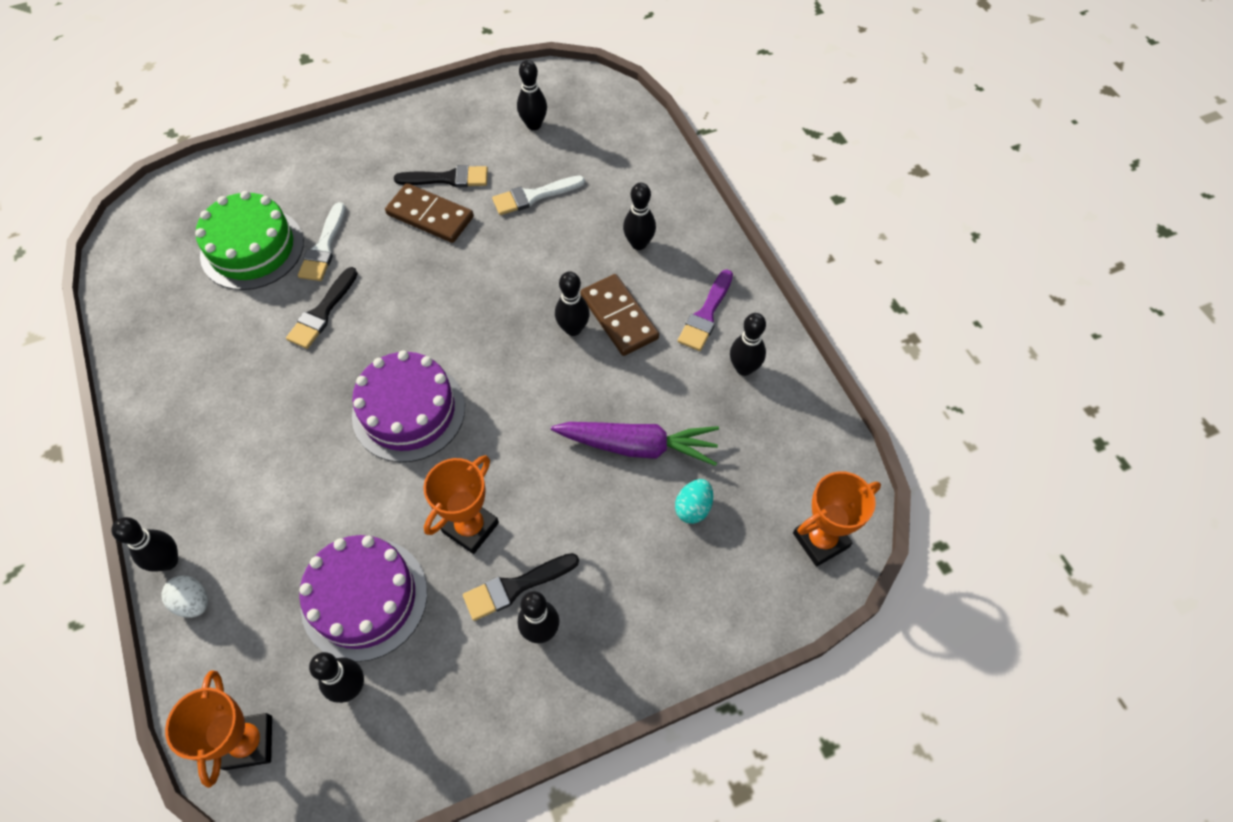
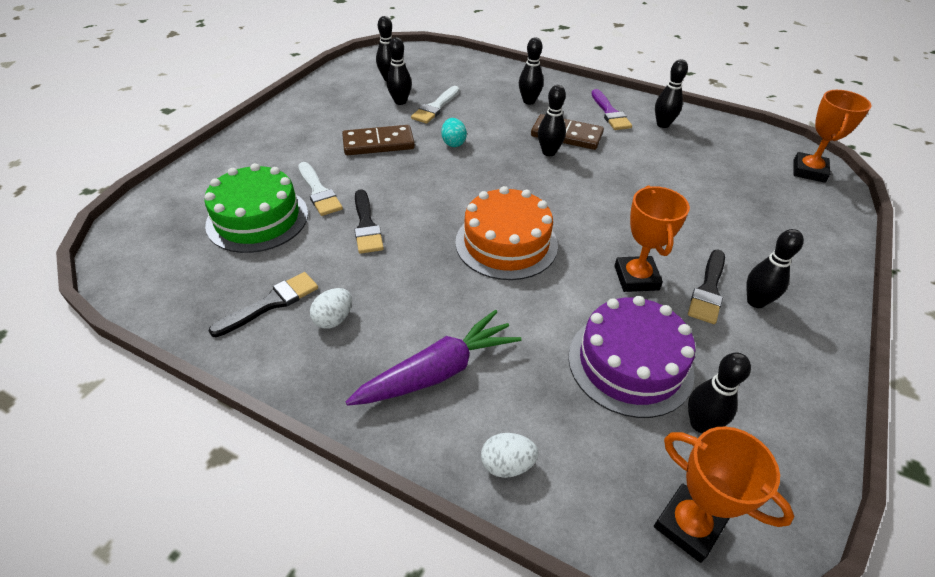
camera: 40 degrees left, 15 degrees down
black bowling pin [111,517,178,572] -> black bowling pin moved to [387,37,412,105]
purple cake [352,350,465,462] -> orange cake [455,186,558,280]
black brush [394,165,488,188] -> black brush moved to [208,272,318,337]
purple carrot [551,422,719,466] -> purple carrot moved to [346,310,522,406]
turquoise egg [675,479,713,524] -> turquoise egg moved to [441,118,467,147]
none -> white egg [310,288,352,329]

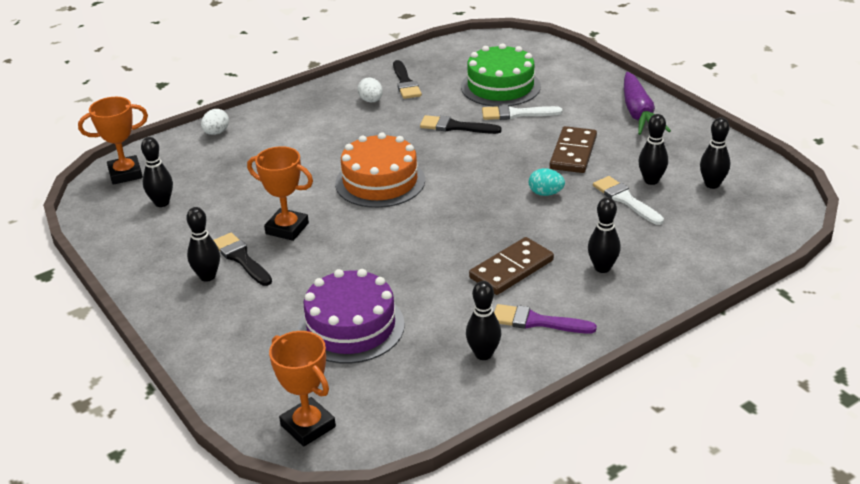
camera: 120 degrees right, 10 degrees down
purple carrot [346,310,522,406] -> purple carrot moved to [624,72,671,135]
black bowling pin [538,85,566,156] -> none
purple cake [568,296,696,418] -> purple cake moved to [298,269,405,364]

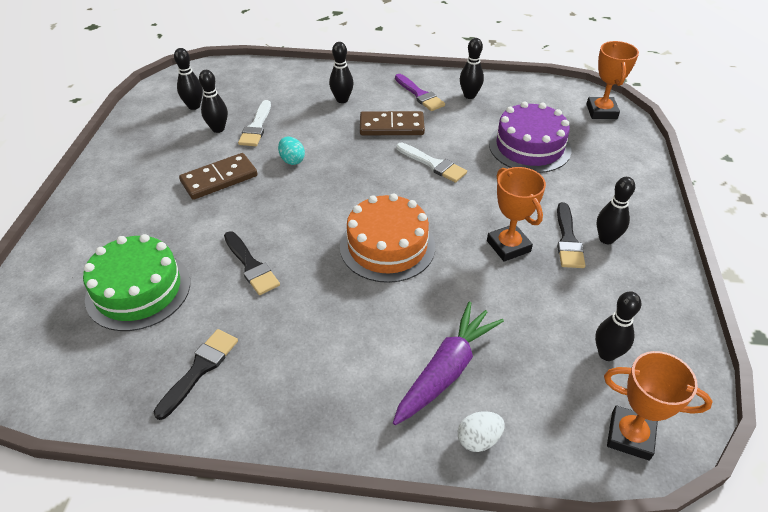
camera: 140 degrees left, 10 degrees up
white egg [357,77,383,102] -> none
white brush [482,105,563,120] -> white brush moved to [397,143,467,183]
purple carrot [624,72,671,135] -> purple carrot moved to [393,302,504,425]

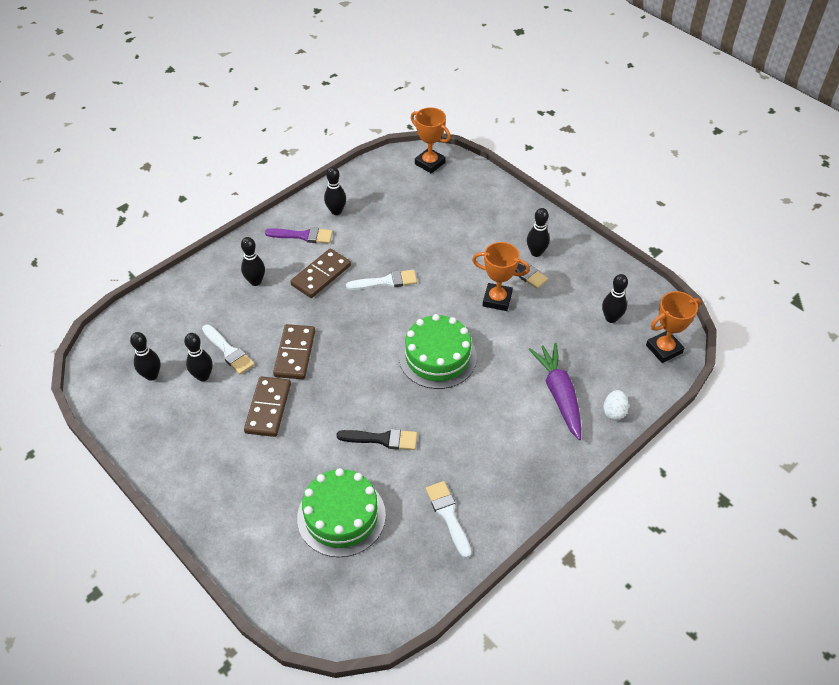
camera: 50 degrees left, 5 degrees up
black brush [154,329,238,420] -> white brush [426,481,471,558]
turquoise egg [278,136,305,165] -> brown domino [273,324,315,379]
orange cake [340,193,435,283] -> green cake [399,314,477,389]
purple cake [489,101,571,173] -> none

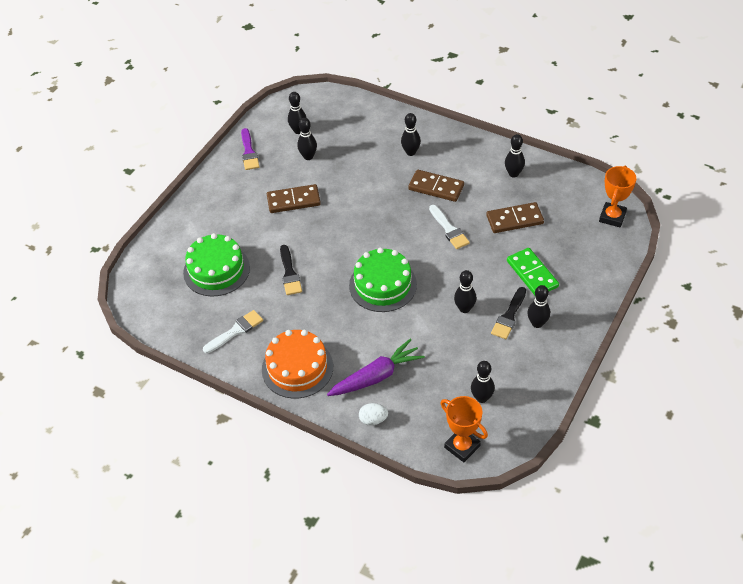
camera: 75 degrees right, 0 degrees up
white brush [202,324,255,374] -> none
purple brush [265,227,333,243] -> purple brush moved to [241,128,259,170]
brown domino [273,324,315,379] -> brown domino moved to [486,202,544,233]
orange trophy [472,242,530,311] -> black bowling pin [454,270,477,313]
none -> orange cake [262,330,333,399]
none -> green domino [507,248,559,295]

